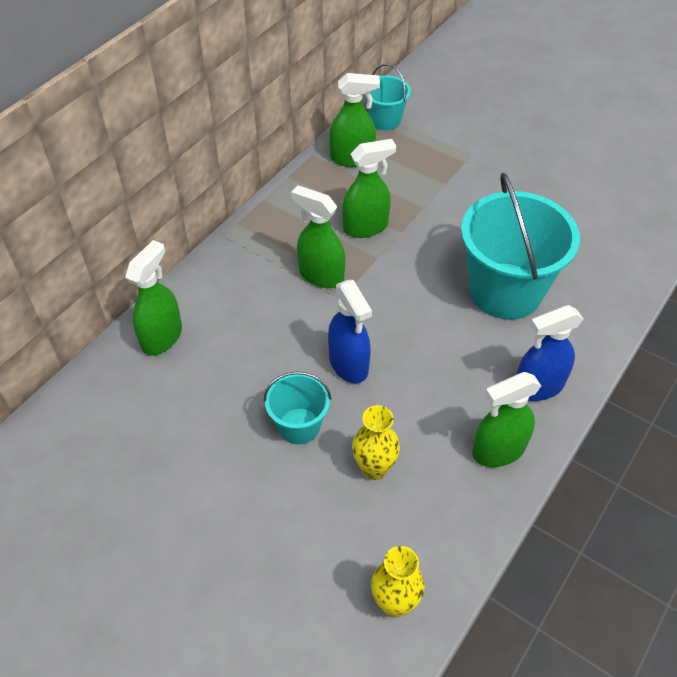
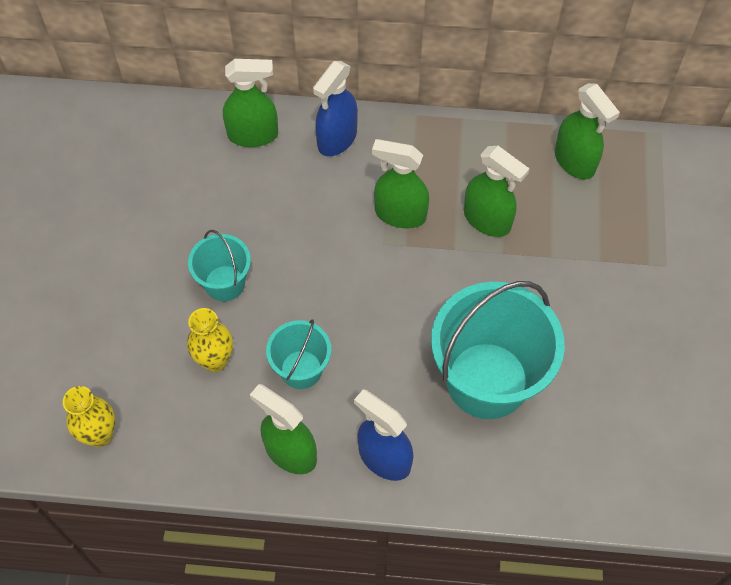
camera: 60 degrees right, 10 degrees up
green spray bottle [291,185,345,288] -> green spray bottle turned 75 degrees counterclockwise [372,139,429,229]
blue spray bottle [328,280,372,383] -> blue spray bottle moved to [313,61,358,156]
turquoise bucket [364,64,411,130] -> turquoise bucket moved to [266,319,331,389]

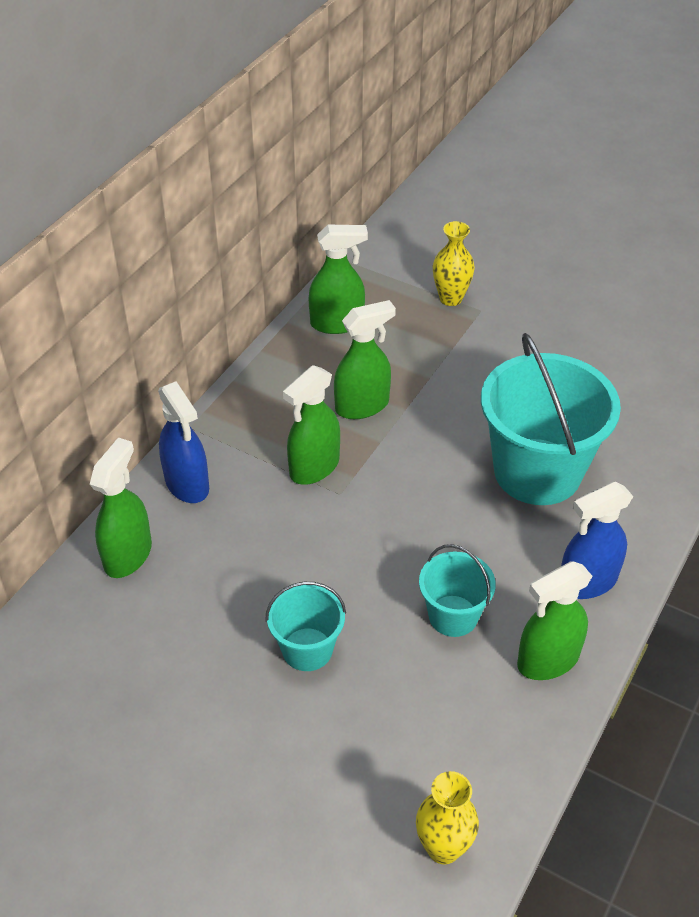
camera: 65 degrees left, 15 degrees down
yellow vase [187,308,233,372] -> yellow vase moved to [433,221,475,306]

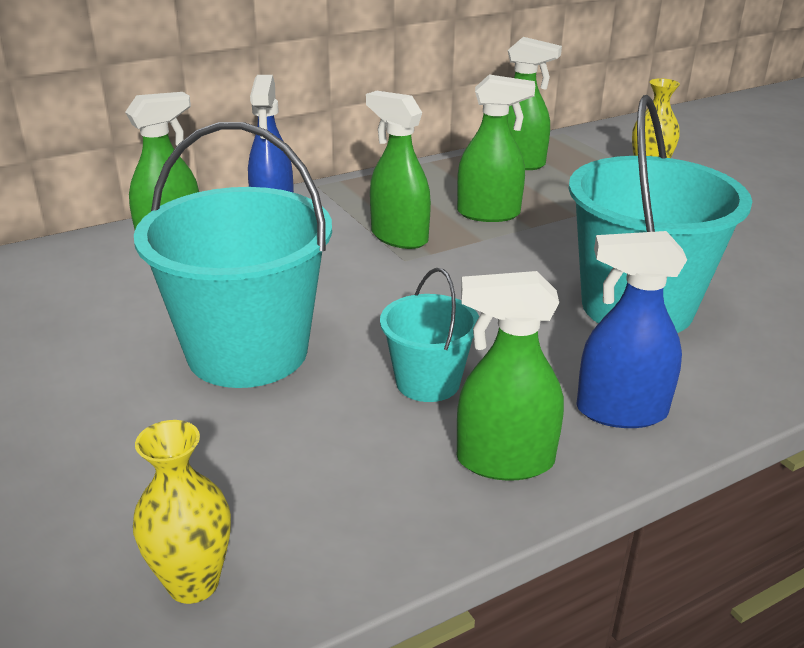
camera: 30 degrees right, 15 degrees down
turquoise bucket [265,582,346,671] -> turquoise bucket [134,122,332,388], size x1.95
green spray bottle [283,365,340,485] -> green spray bottle turned 60 degrees clockwise [366,91,431,249]

